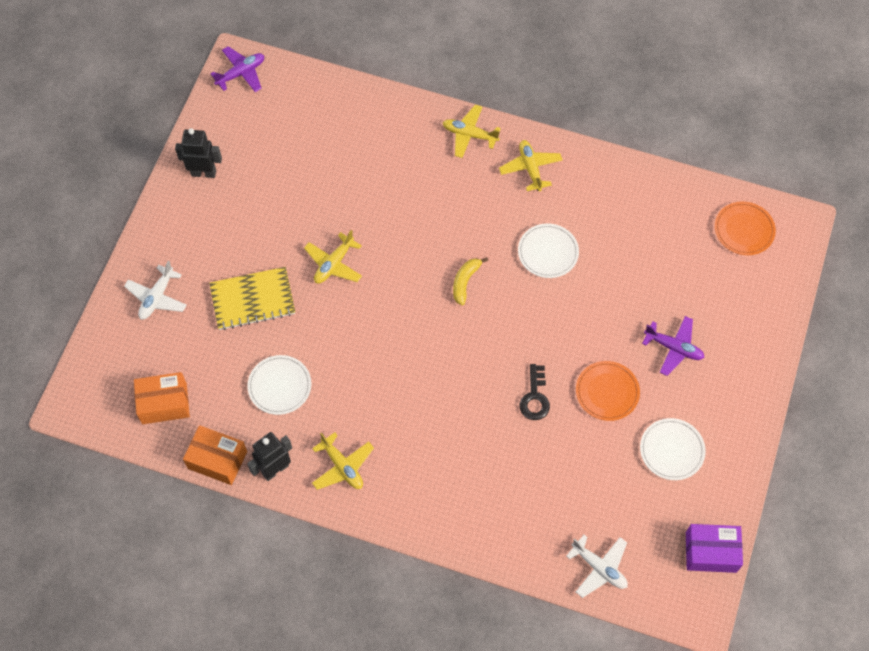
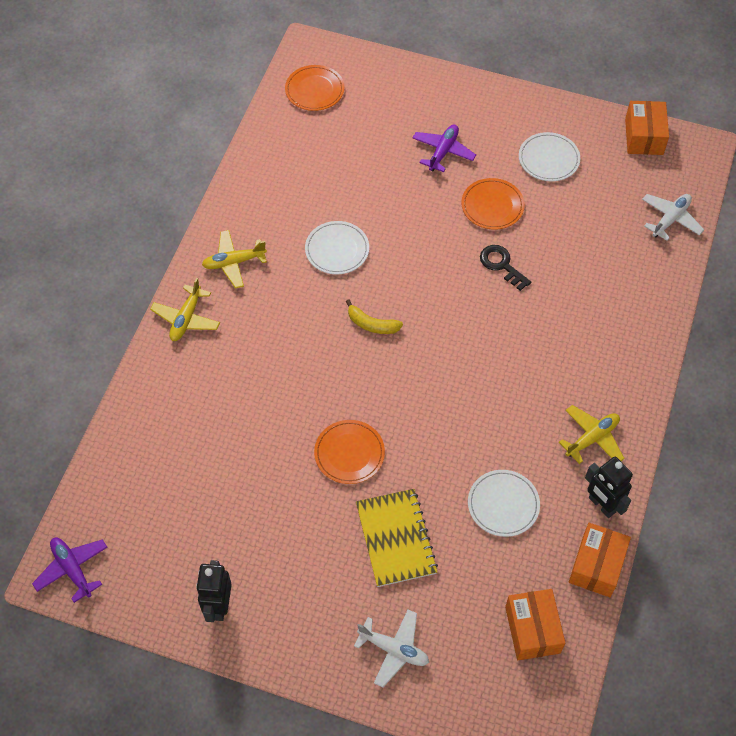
camera: 90 degrees left, 5 degrees down
yellow plane [304,230,362,284] -> orange plate [314,420,385,484]
black key [520,364,550,420] -> black key turned 135 degrees counterclockwise [480,245,531,291]
purple box [686,524,743,573] -> orange box [625,101,669,155]

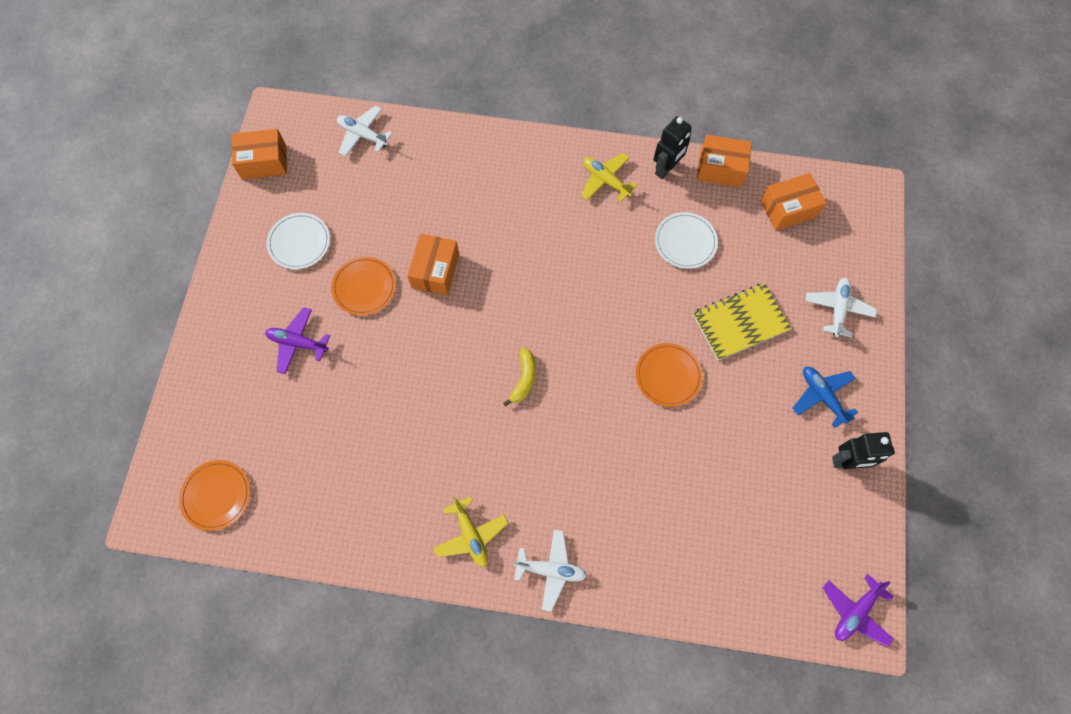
camera: 100 degrees left, 10 degrees up
yellow plane [150,278,220,341] -> white plane [513,530,587,612]
white plate [305,221,369,274] -> none
black key [480,245,531,291] -> orange box [407,234,459,295]
none -> blue plane [793,367,858,428]

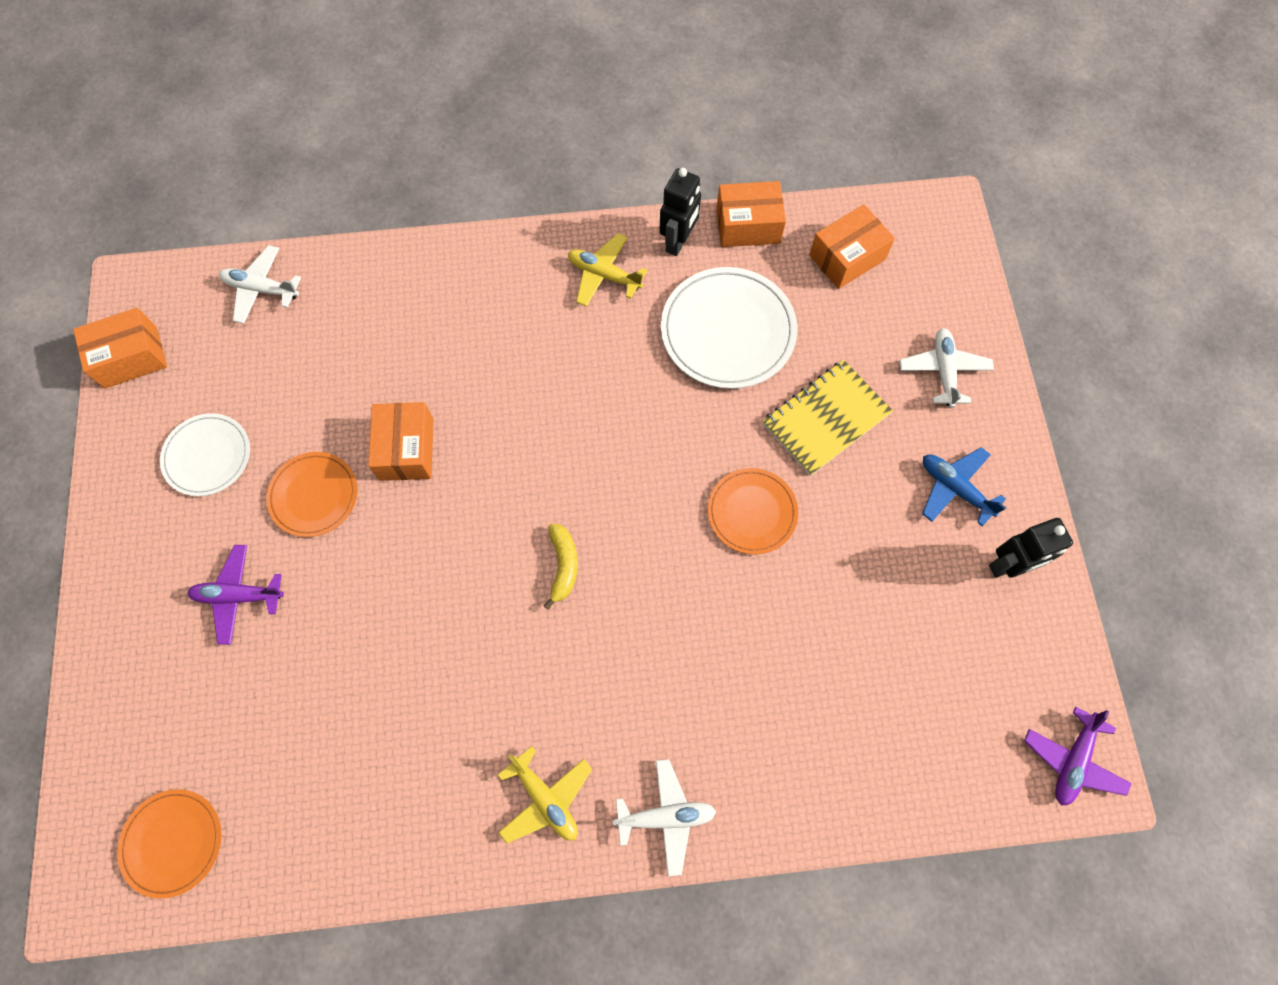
camera: 15 degrees left, 0 degrees up
white plate [655,212,718,269] -> white plate [661,267,797,389], size x1.61

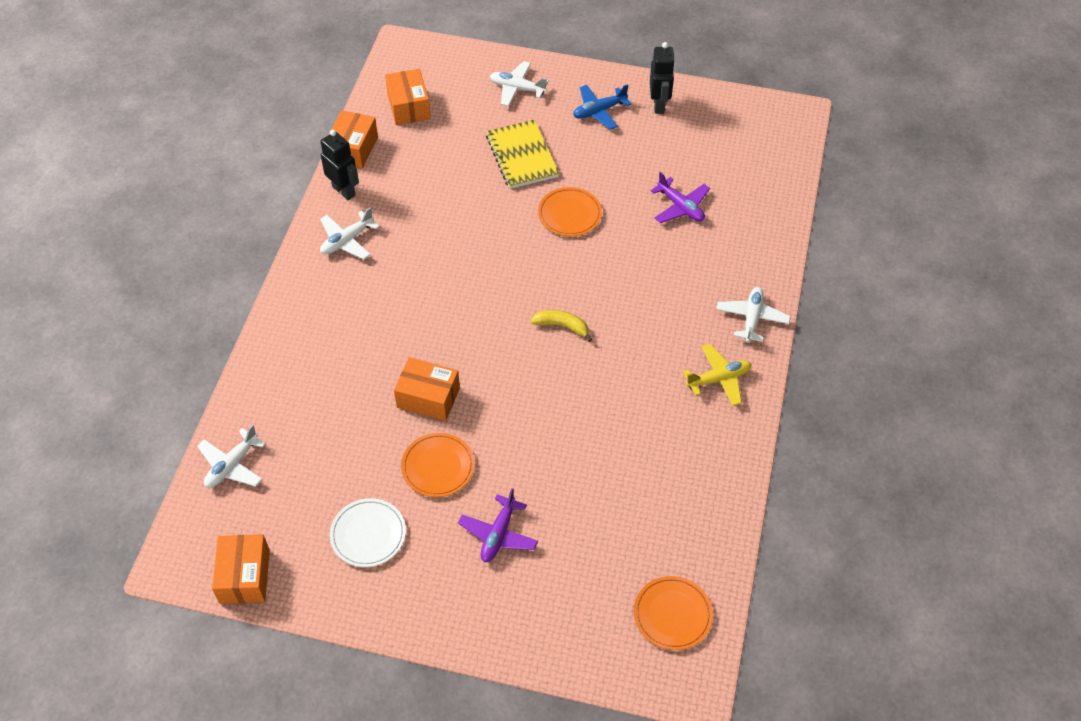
camera: 70 degrees left, 15 degrees down
yellow plane [568,233,647,307] -> white plane [320,207,379,260]
white plate [661,267,797,389] -> none
purple plane [1024,707,1131,806] -> purple plane moved to [651,172,710,223]

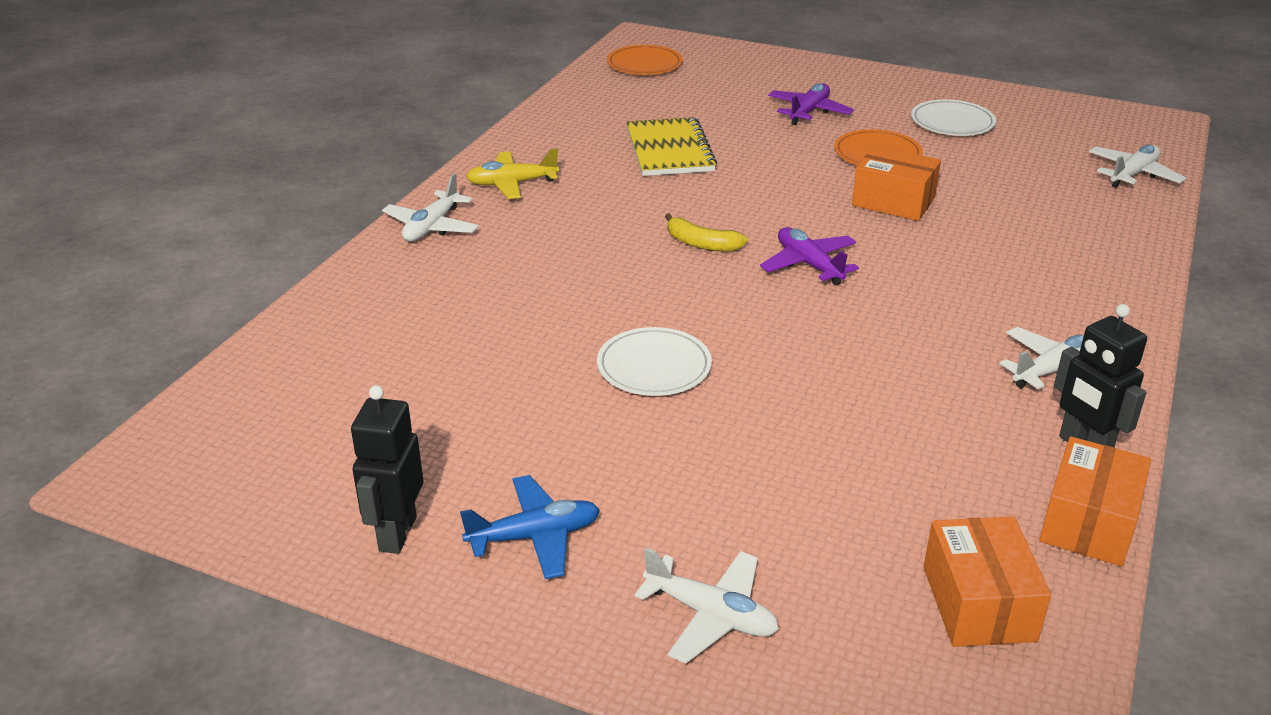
camera: 170 degrees left, 20 degrees down
orange box [212,534,270,604] -> none
yellow notebook [486,120,559,189] -> yellow notebook moved to [626,117,717,176]
orange plate [538,187,602,236] -> white plate [597,327,712,396]
purple plane [651,172,710,223] -> purple plane moved to [760,227,859,285]

